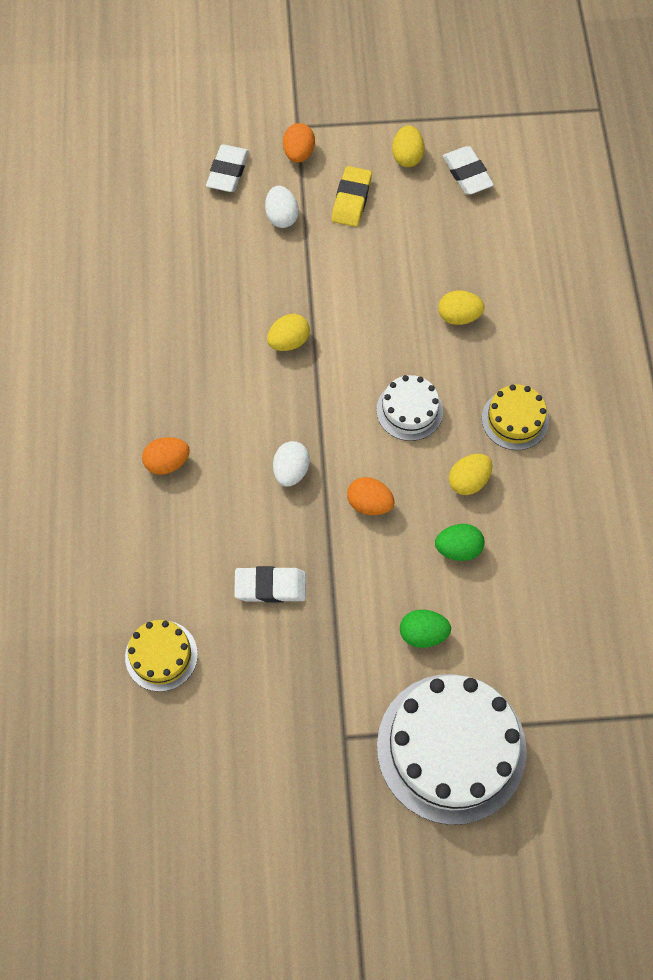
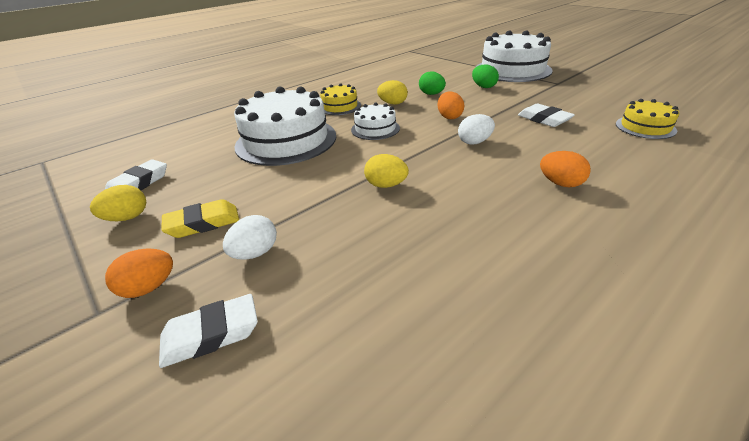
camera: 125 degrees left, 30 degrees down
yellow egg [438,290,485,325] -> white cake [234,87,336,166]

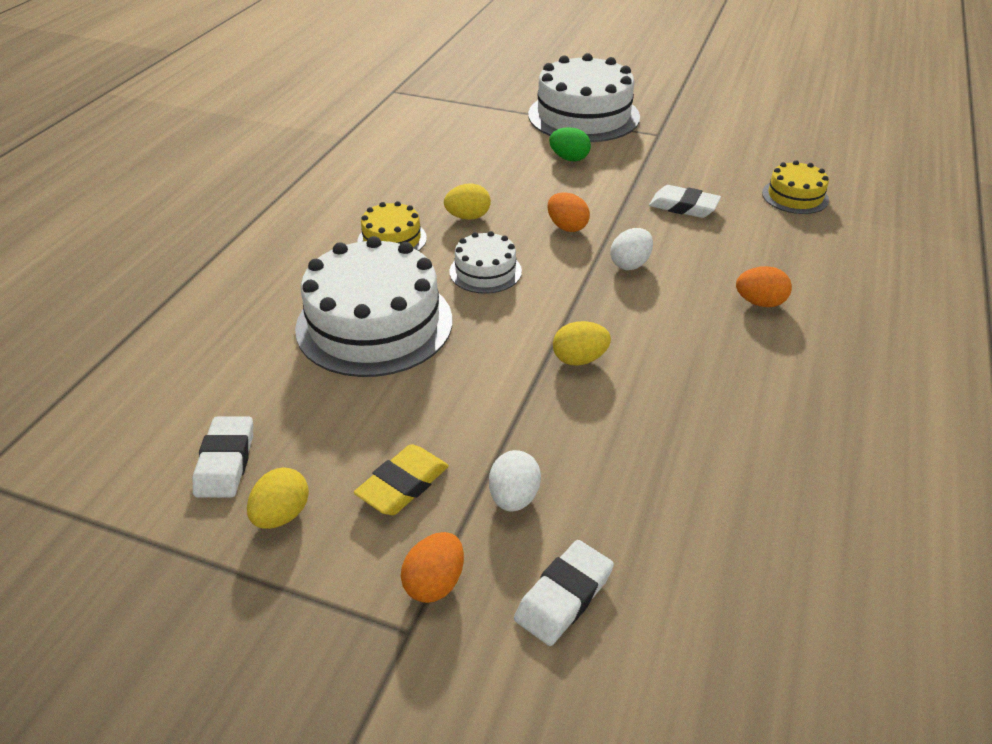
camera: 30 degrees left, 5 degrees up
green egg [419,71,446,95] -> none

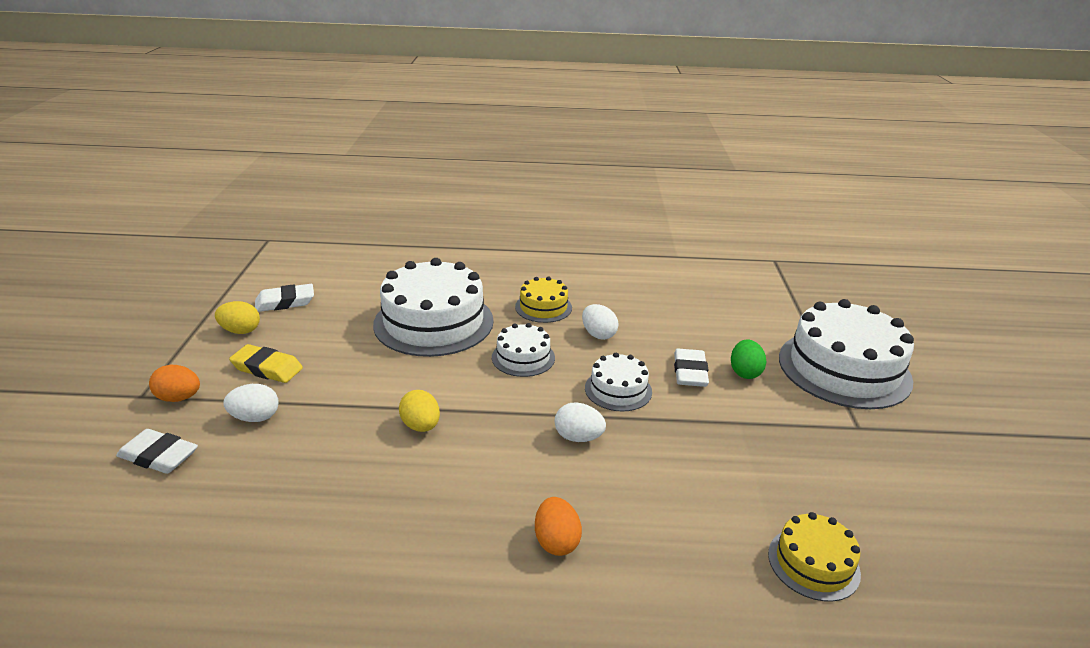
camera: 70 degrees right, 10 degrees down
yellow egg [444,183,491,220] -> white egg [582,304,619,340]
orange egg [548,192,590,232] -> white cake [585,353,652,412]
white eraser [649,185,721,218] -> white eraser moved to [674,349,709,387]

